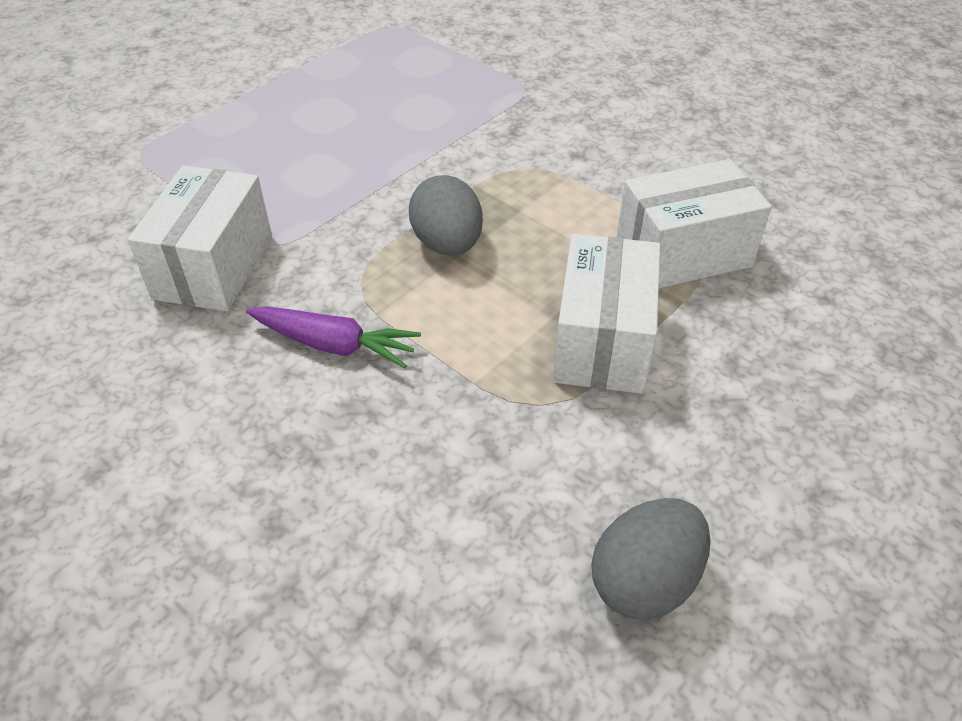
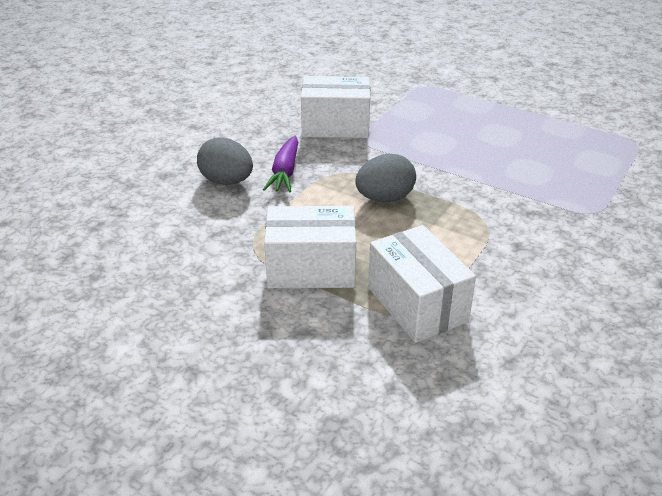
camera: 80 degrees right, 10 degrees down
grey egg [592,498,711,620] -> grey egg moved to [197,138,253,185]

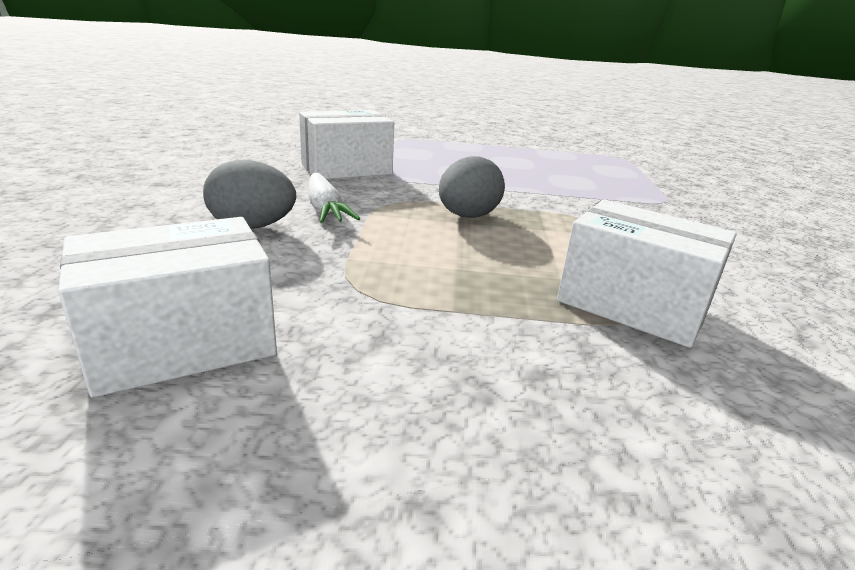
camera: 30 degrees left, 10 degrees down
purple carrot [263,136,298,192] -> white carrot [308,173,360,223]
white box [264,206,356,288] -> white box moved to [58,217,277,398]

